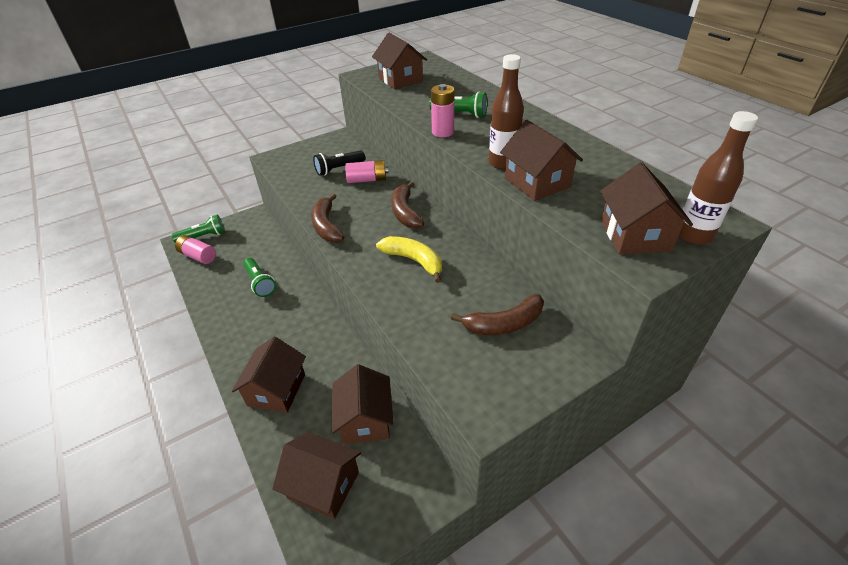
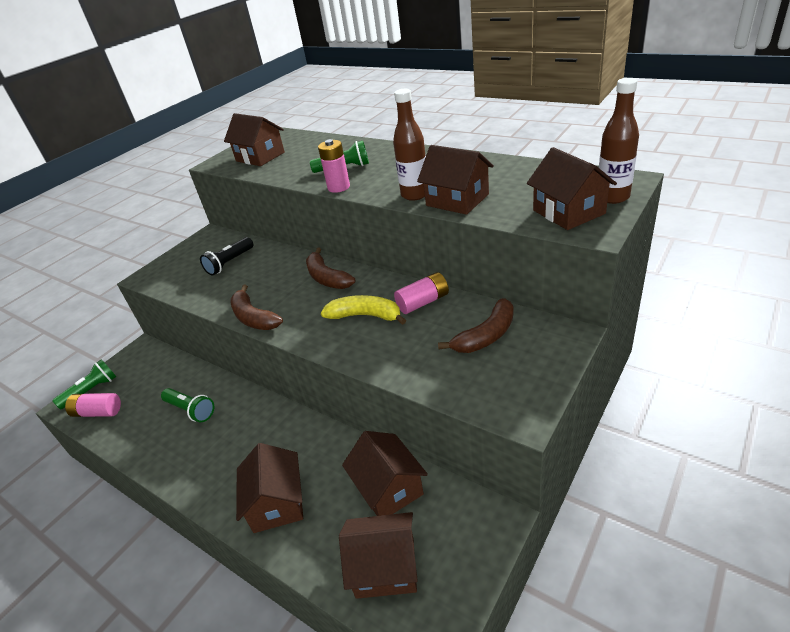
camera: 20 degrees left, 5 degrees down
pink battery [345,160,388,183] -> pink battery moved to [394,272,449,314]

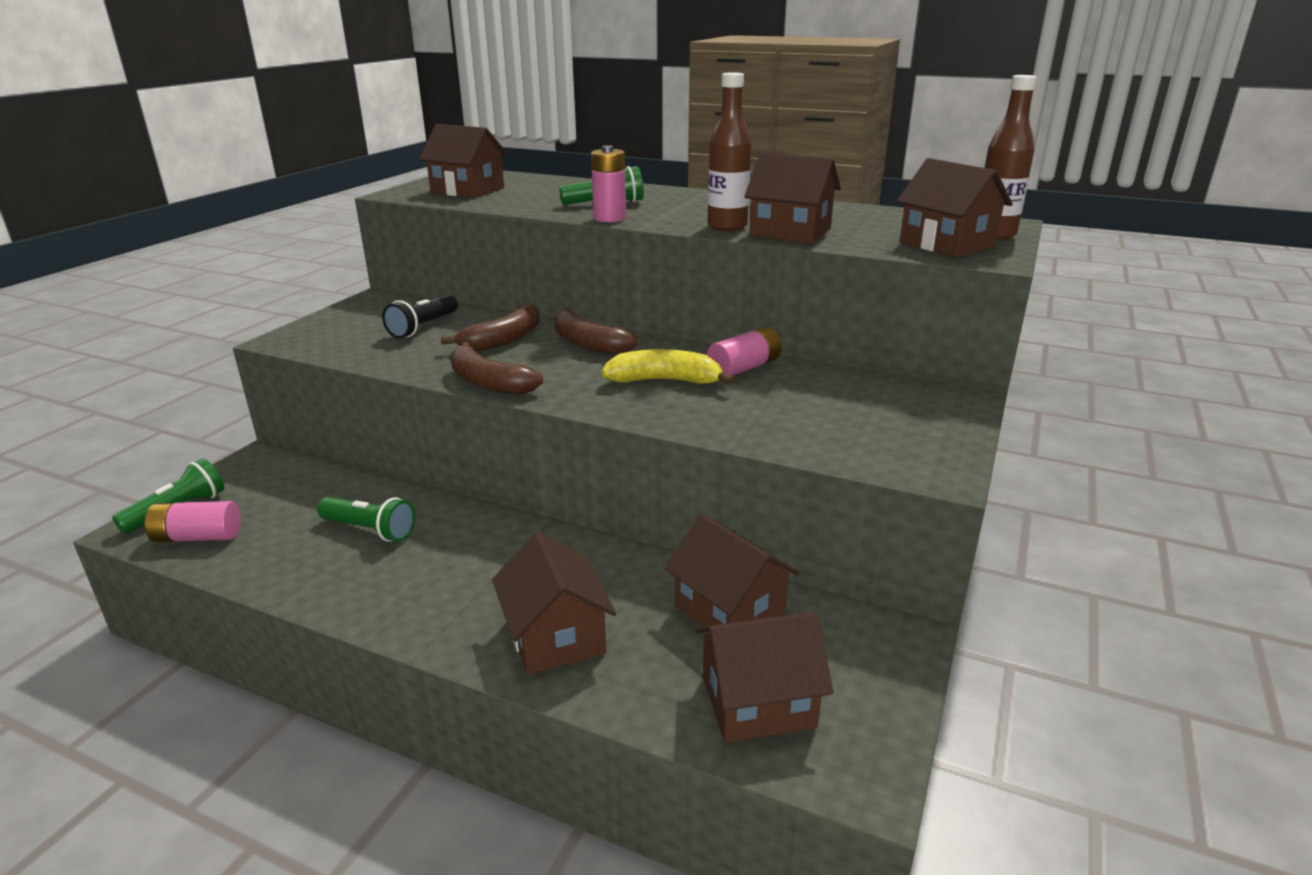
camera: 15 degrees left, 10 degrees down
brown banana [438,298,514,353] -> brown banana moved to [441,303,540,351]

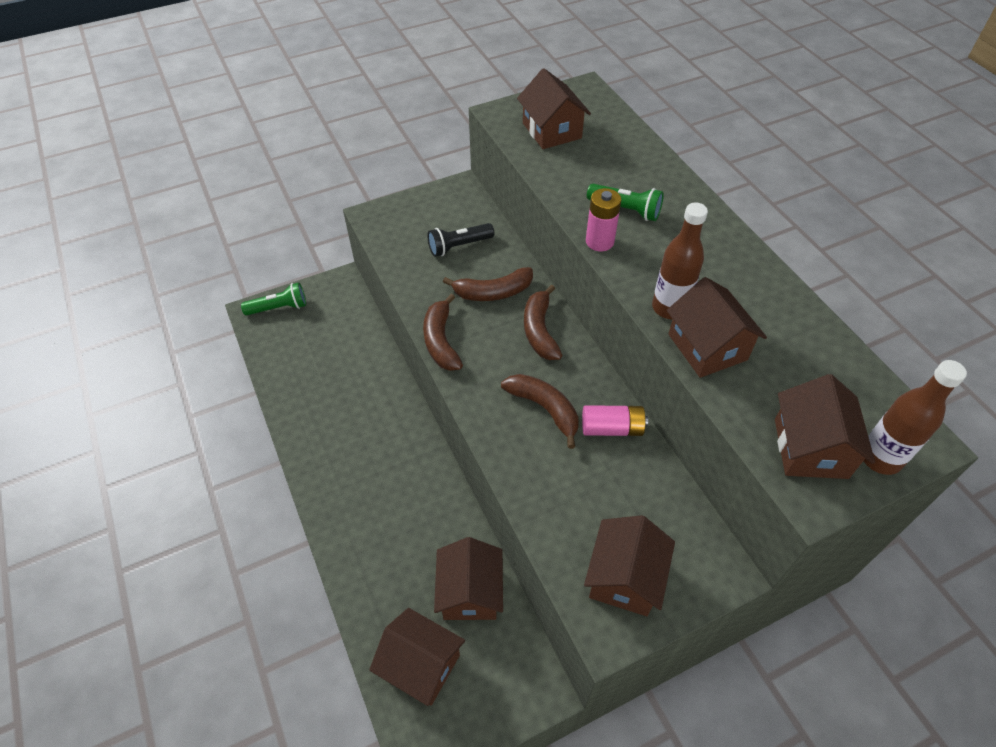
camera: 40 degrees right, 25 degrees up
pink battery [145,501,241,542] -> none
green flashlight [317,497,415,542] -> none
brown house [492,531,616,675] -> brown house moved to [584,515,675,616]
yellow banana [601,349,735,385] -> brown banana [501,374,578,449]

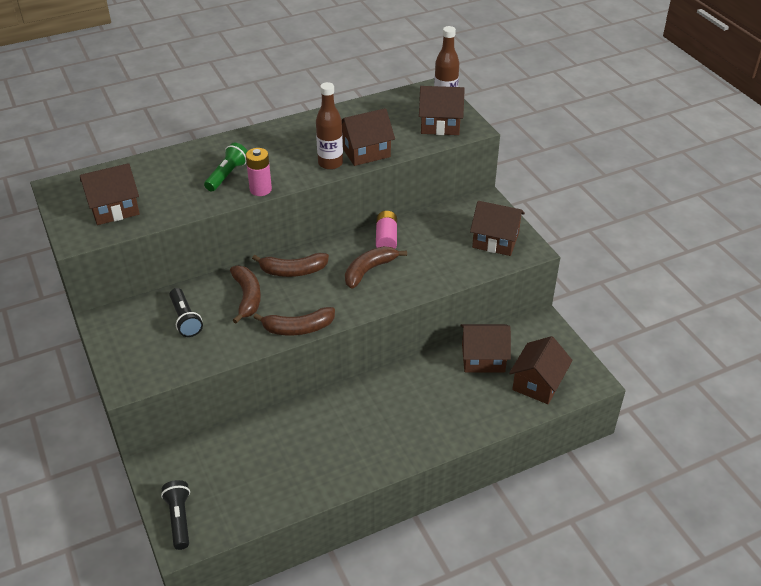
camera: 90 degrees left, 10 degrees down
green flashlight [241,283,306,316] -> black flashlight [161,480,190,550]

